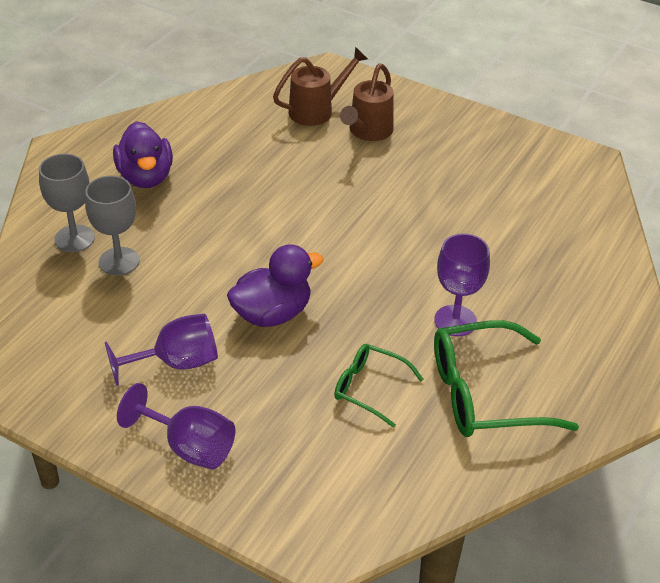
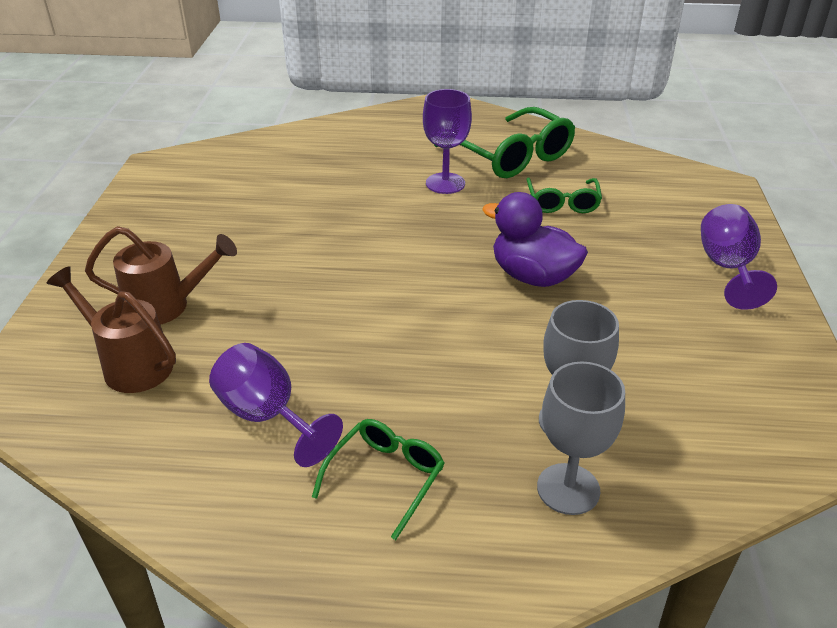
camera: 115 degrees left, 5 degrees down
purple goblet [105,313,218,386] -> purple goblet moved to [209,343,343,467]
purple duck [113,121,173,188] -> green glasses [312,419,445,540]

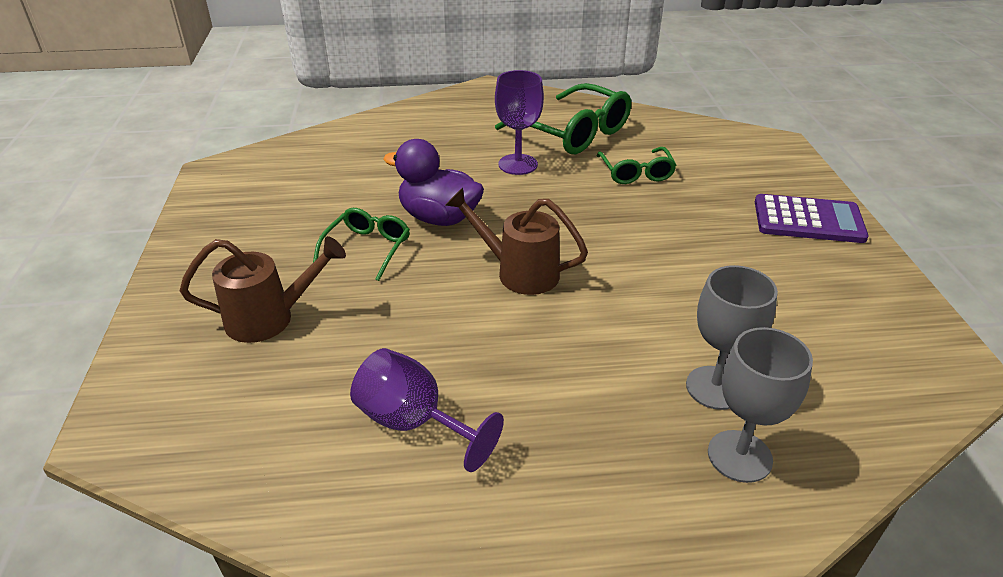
camera: 10 degrees left, 0 degrees up
brown watering can [47,266,176,393] -> brown watering can moved to [445,188,588,295]
green glasses [312,419,445,540] -> green glasses moved to [313,208,410,281]
purple duck [482,192,588,287] -> purple duck moved to [383,139,484,226]
purple goblet [701,204,777,310] -> purple calculator [755,194,869,243]

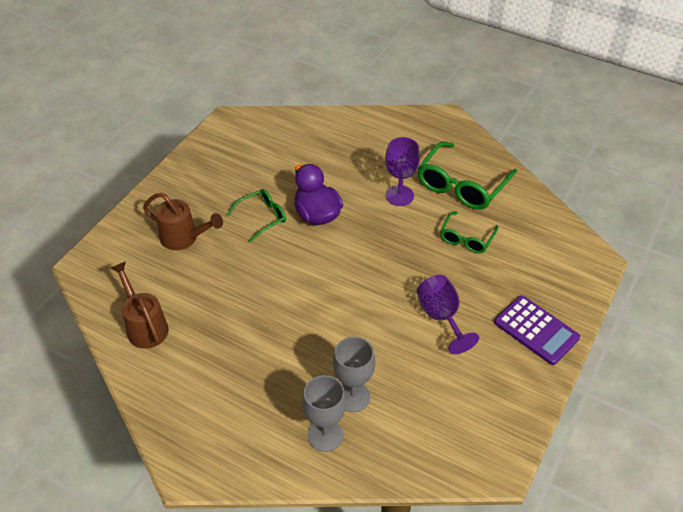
camera: 35 degrees right, 10 degrees up
purple goblet [350,348,504,472] -> purple goblet moved to [417,275,479,354]
brown watering can [445,188,588,295] -> brown watering can moved to [111,262,169,349]
green glasses [495,83,631,154] -> green glasses turned 45 degrees clockwise [418,141,517,210]

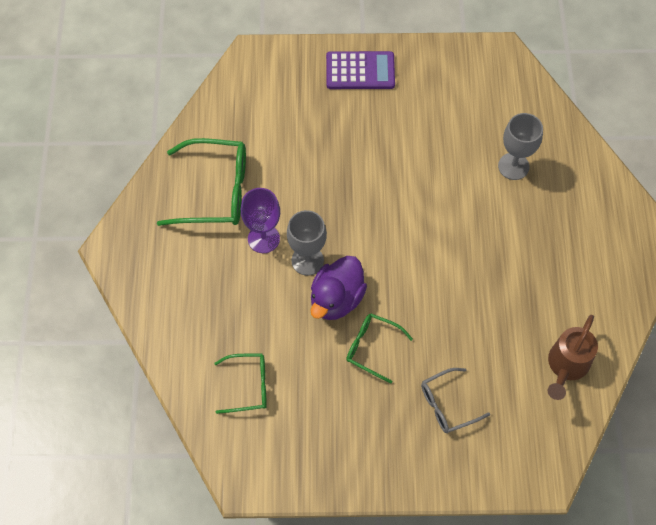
camera: 120 degrees left, 15 degrees up
brown watering can [143,193,223,250] -> grey glasses [421,368,490,433]
grey goblet [302,375,347,452] -> grey goblet moved to [287,210,327,276]
purple goblet [417,275,479,354] -> none
green glasses [440,212,498,253] -> green glasses moved to [214,353,267,414]
purple calculator [494,295,580,365] -> purple calculator turned 75 degrees clockwise [326,51,395,89]

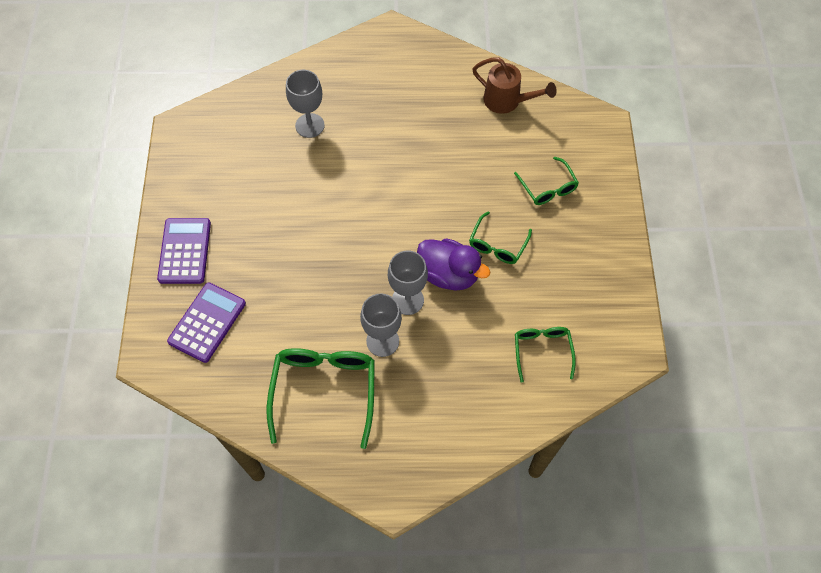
camera: 90 degrees left, 0 degrees up
purple goblet [241,188,280,253] -> grey goblet [360,294,402,357]
grey glasses [421,368,490,433] -> green glasses [514,157,579,205]
none -> purple calculator [167,283,246,363]

